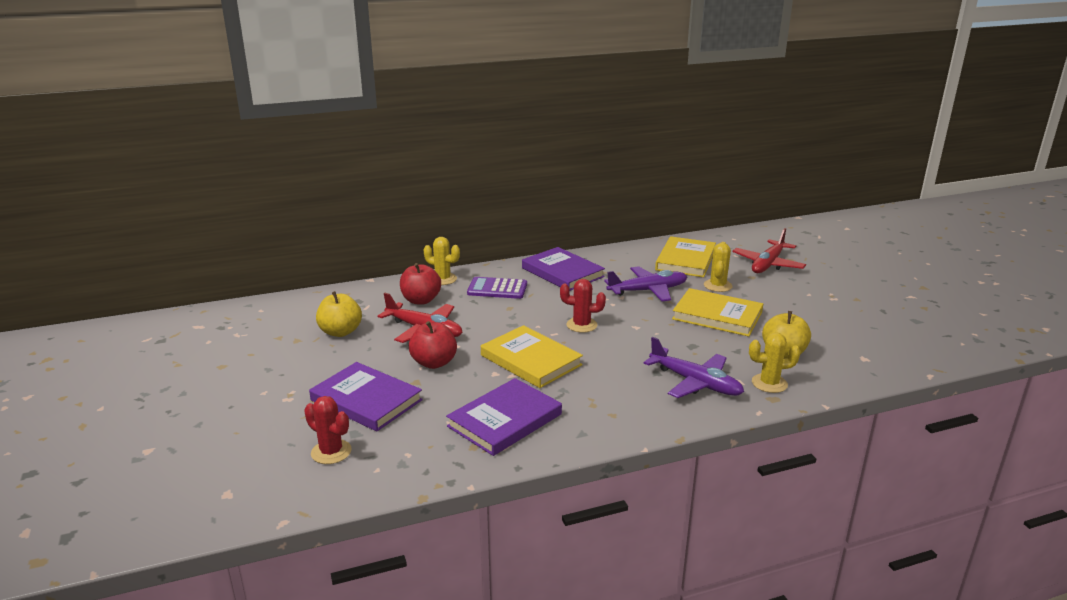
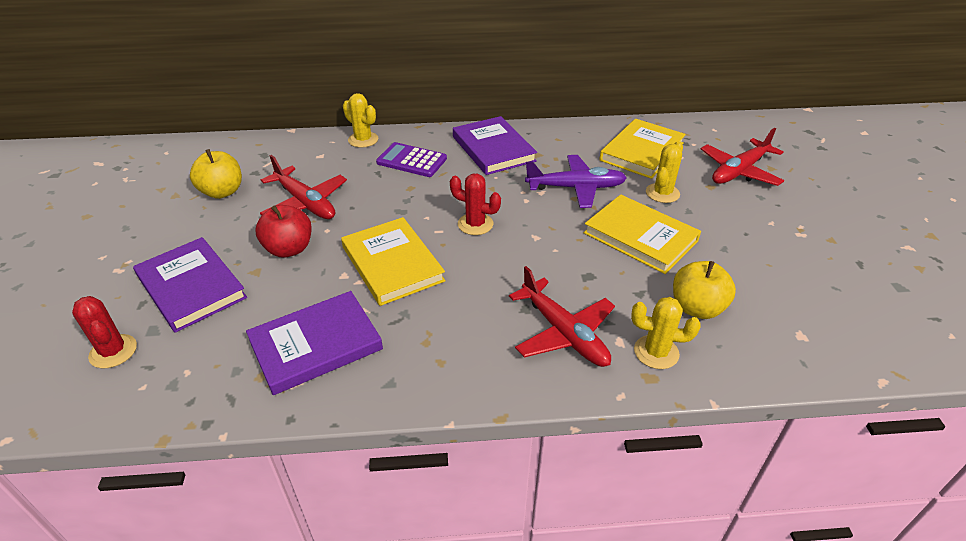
camera: 15 degrees right, 15 degrees up
red apple [400,263,441,305] -> none
purple plane [644,337,744,398] -> red plane [509,266,615,367]

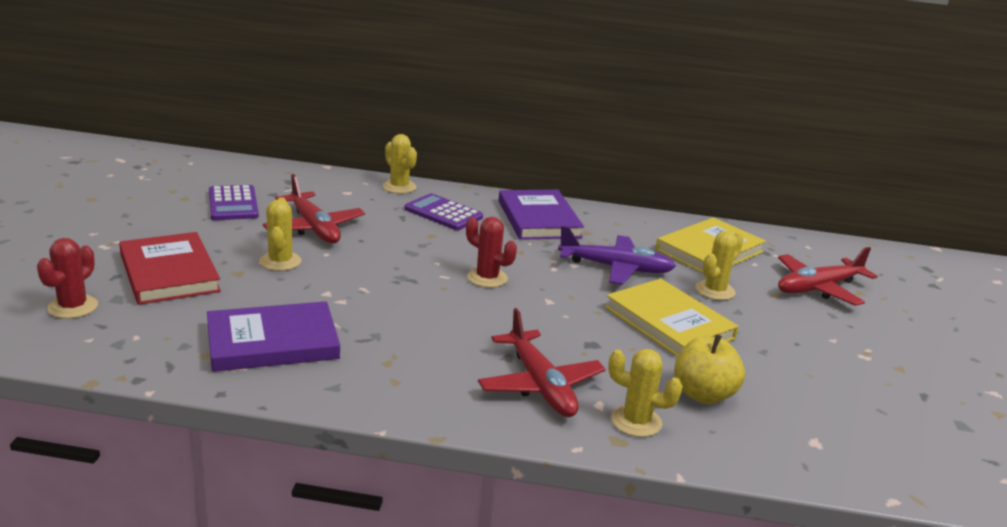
camera: 10 degrees right, 15 degrees down
red cactus [72,296,137,368] -> red cactus turned 45 degrees clockwise [37,238,98,319]
purple book [133,237,247,333] -> red book [119,232,221,305]
yellow apple [190,149,242,199] -> purple calculator [209,185,259,220]
red apple [256,205,312,258] -> yellow cactus [259,197,301,271]
yellow book [341,217,446,306] -> none

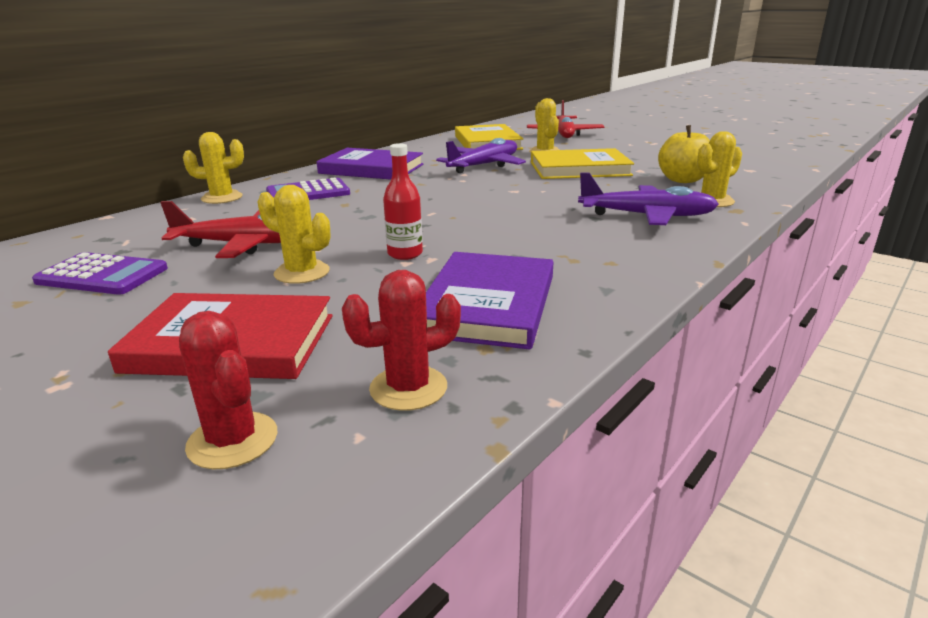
camera: 55 degrees left, 0 degrees up
red cactus [466,217,517,288] -> red cactus moved to [342,270,461,411]
red plane [478,308,606,417] -> purple plane [578,172,719,225]
none -> red bottle [383,143,423,260]

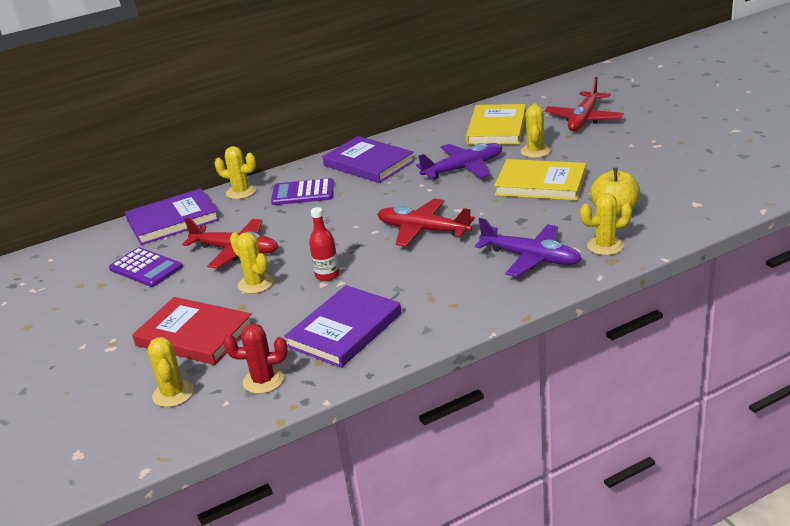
camera: 25 degrees right, 5 degrees up
red cactus [179,311,278,469] -> yellow cactus [147,337,194,407]
none -> purple book [125,188,220,245]
none -> red plane [377,199,475,247]

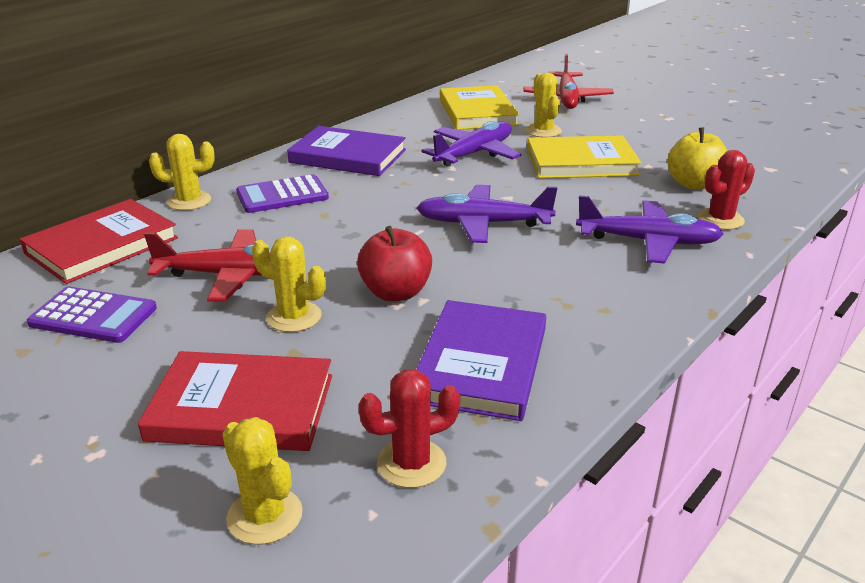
camera: 25 degrees left, 0 degrees up
purple book [125,188,220,245] -> red book [20,199,178,284]
red bottle [309,207,339,281] -> red apple [357,226,432,301]
red plane [377,199,475,247] -> purple plane [417,185,557,243]
yellow cactus [580,193,632,255] -> red cactus [698,150,755,230]

